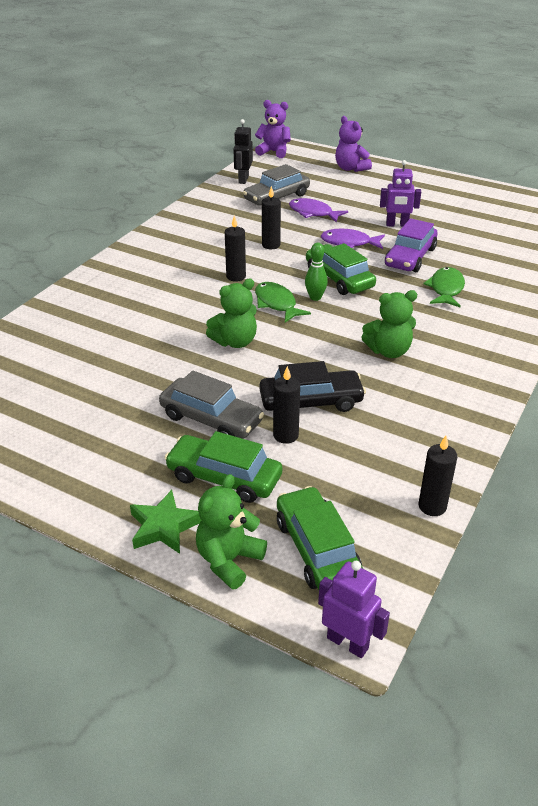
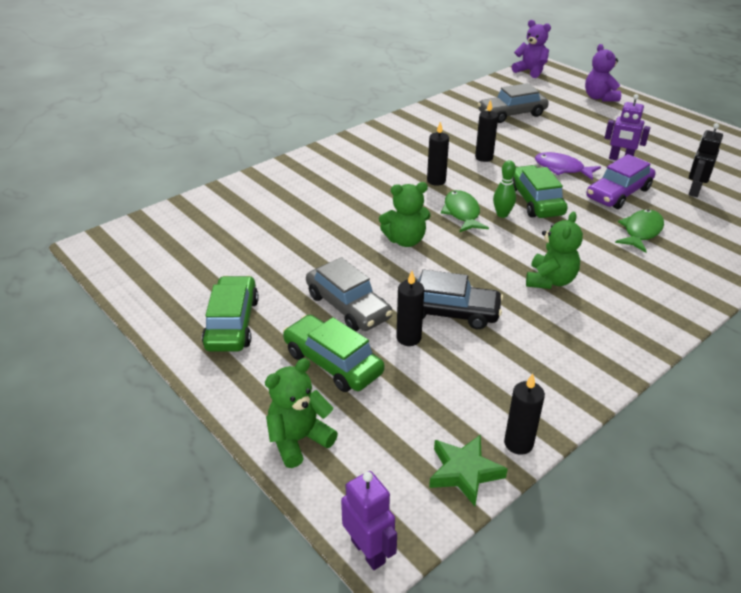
camera: 20 degrees right, 0 degrees up
green star [130,490,201,554] -> green star moved to [429,434,508,506]
black robot [233,119,253,184] -> black robot moved to [689,123,723,197]
green car [277,486,363,590] -> green car moved to [202,275,259,352]
purple fish [289,198,348,222] -> none
green teddy bear [361,290,417,358] -> green teddy bear turned 75 degrees counterclockwise [526,212,583,289]

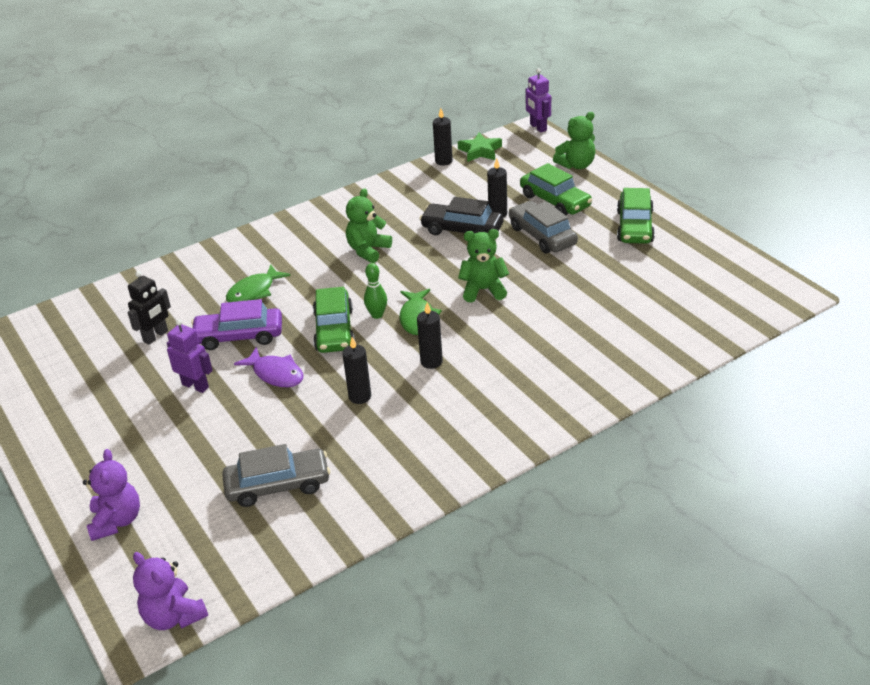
camera: 170 degrees left, 0 degrees up
purple car [586,154,655,209] -> purple car turned 150 degrees counterclockwise [191,299,282,350]

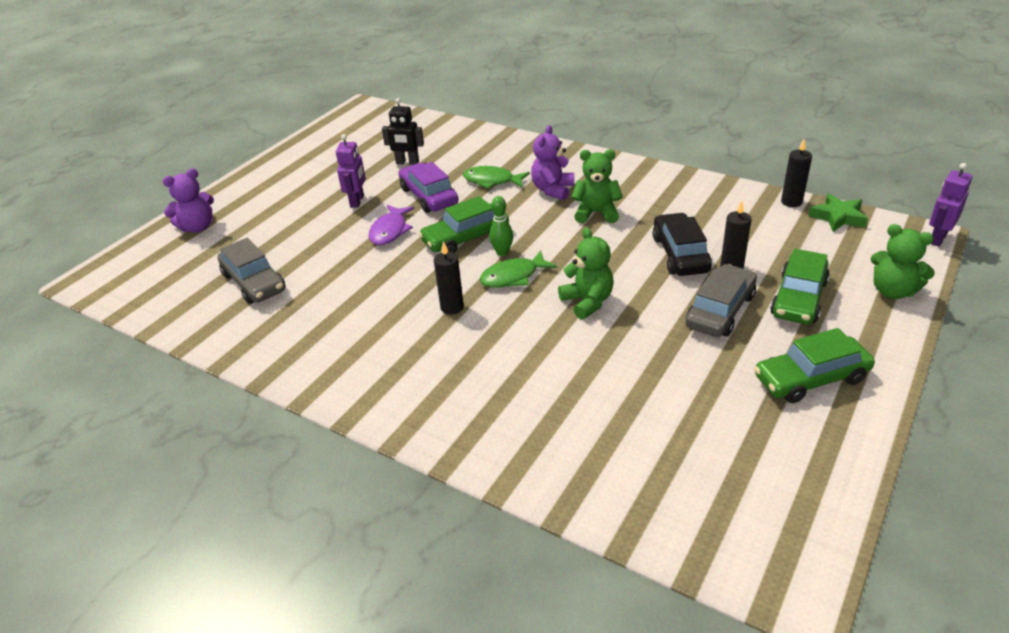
camera: 65 degrees right, 0 degrees up
purple teddy bear [133,552,208,630] -> purple teddy bear moved to [531,125,574,200]
black candle [342,337,371,404] -> none

